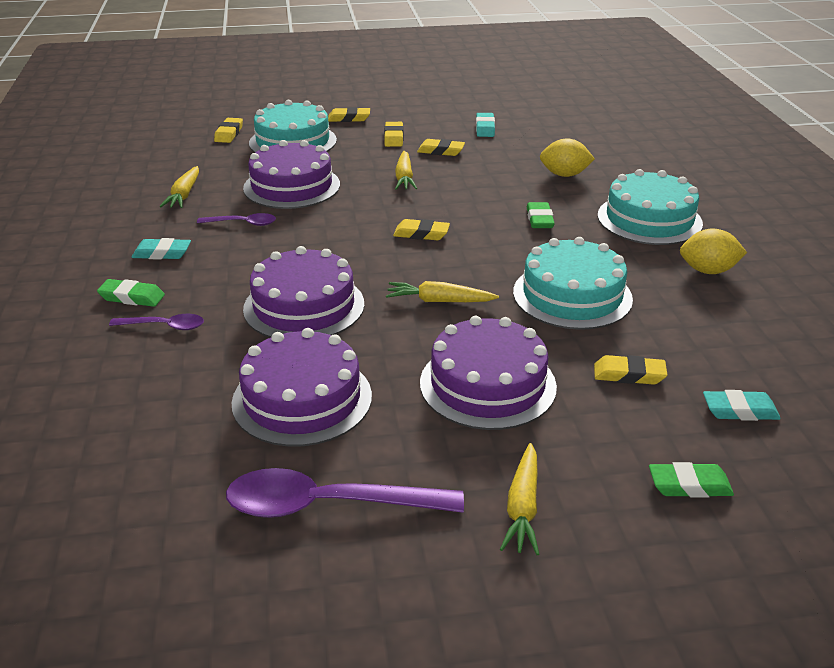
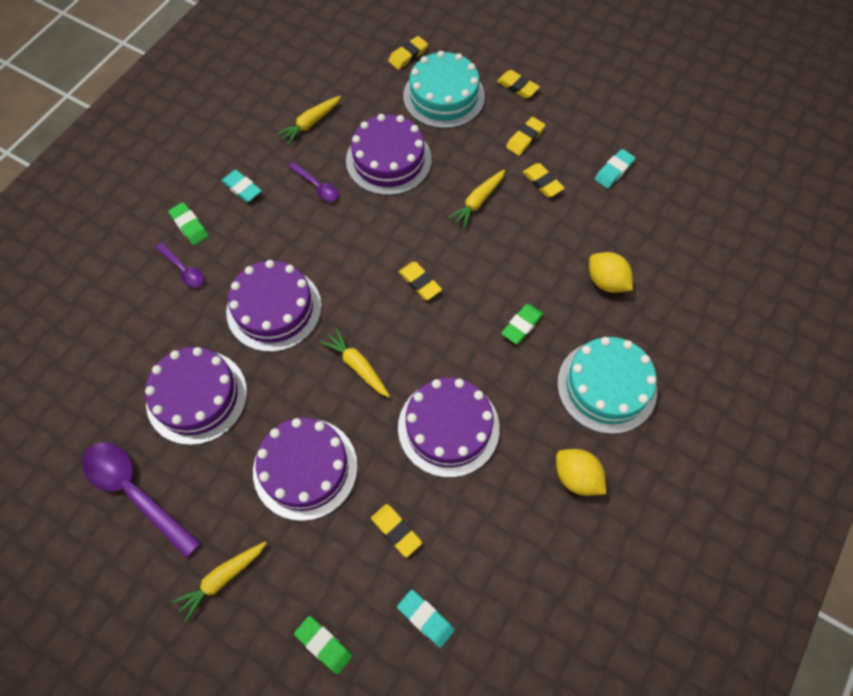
camera: 40 degrees right, 30 degrees up
turquoise cake [513,237,633,330] -> purple cake [398,378,500,478]

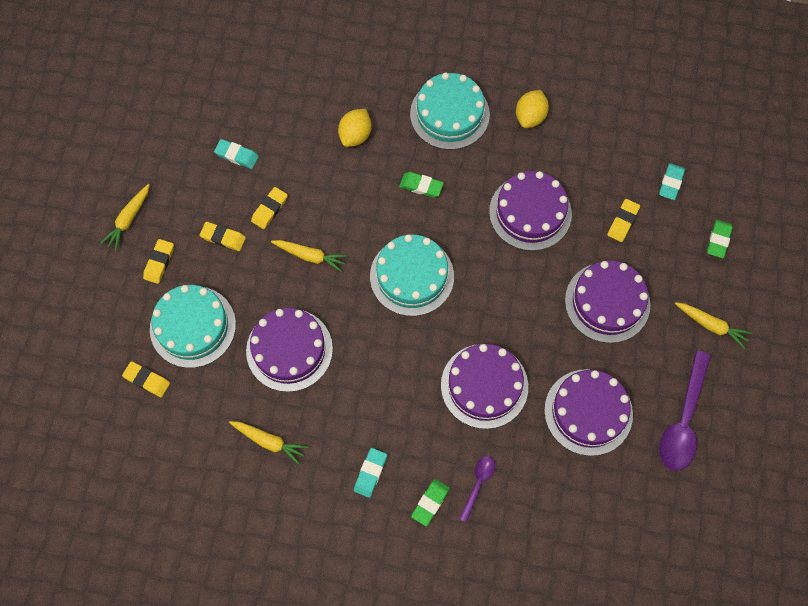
camera: 110 degrees left, 5 degrees up
purple spoon [289,162,339,202] -> none
yellow carrot [321,328,390,398] -> yellow carrot moved to [100,184,150,251]
yellow eraser [399,262,442,300] -> turquoise cake [370,234,454,316]

